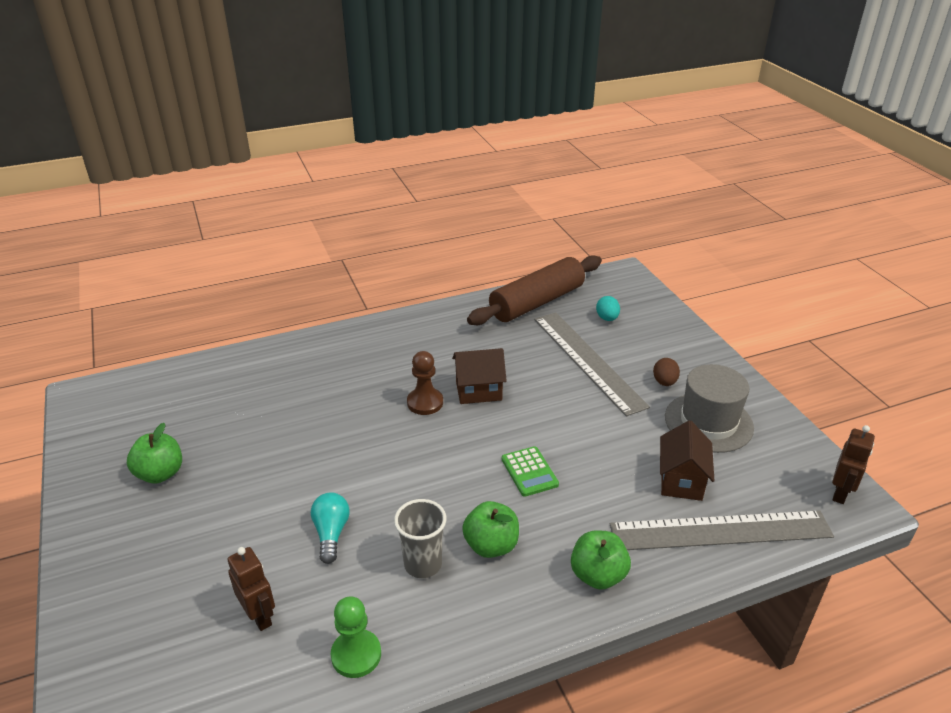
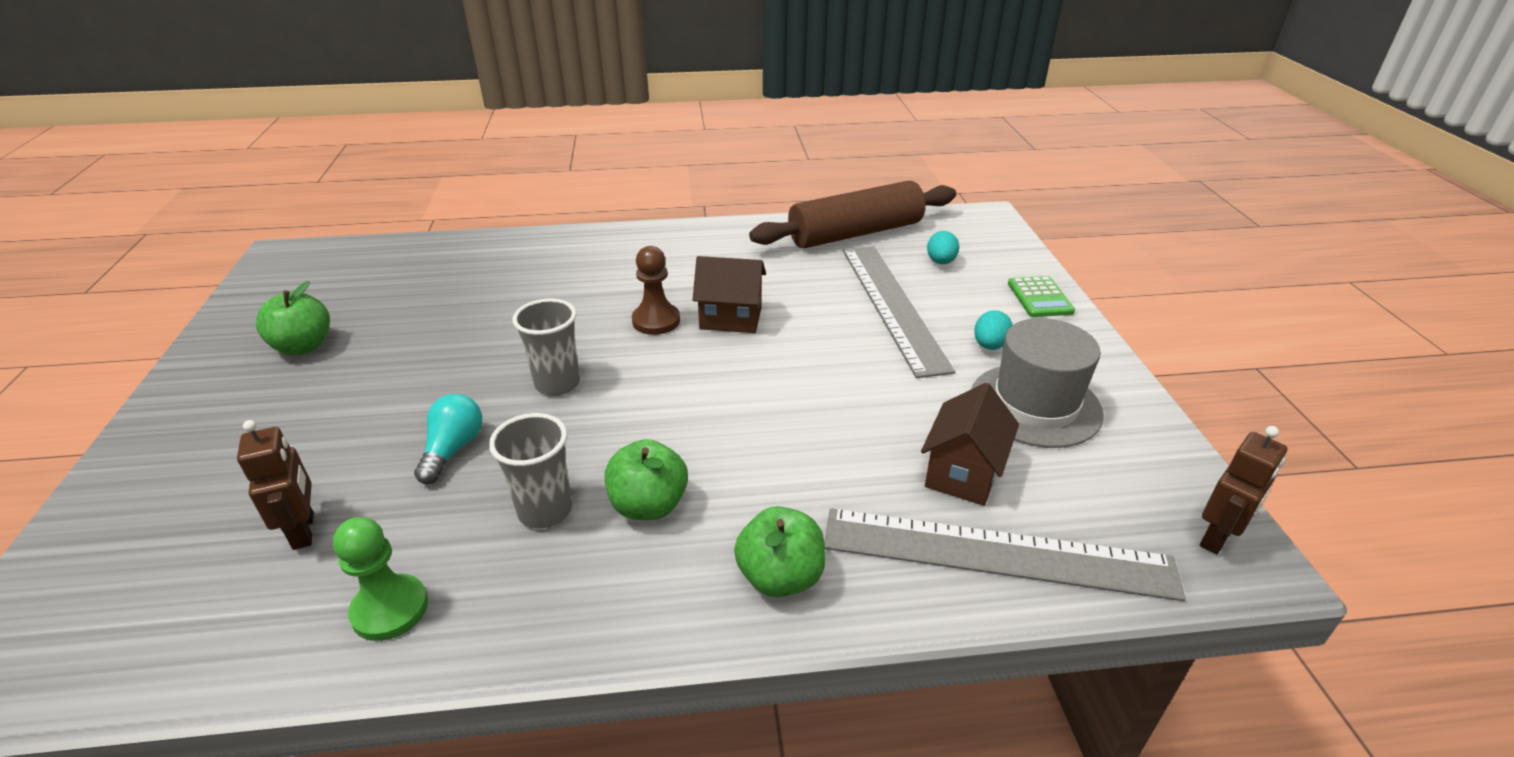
camera: 15 degrees right, 0 degrees up
green calculator [502,446,559,497] -> green calculator moved to [1008,276,1075,317]
brown egg [653,358,680,386] -> turquoise egg [974,310,1013,350]
none -> grey cup [513,299,580,396]

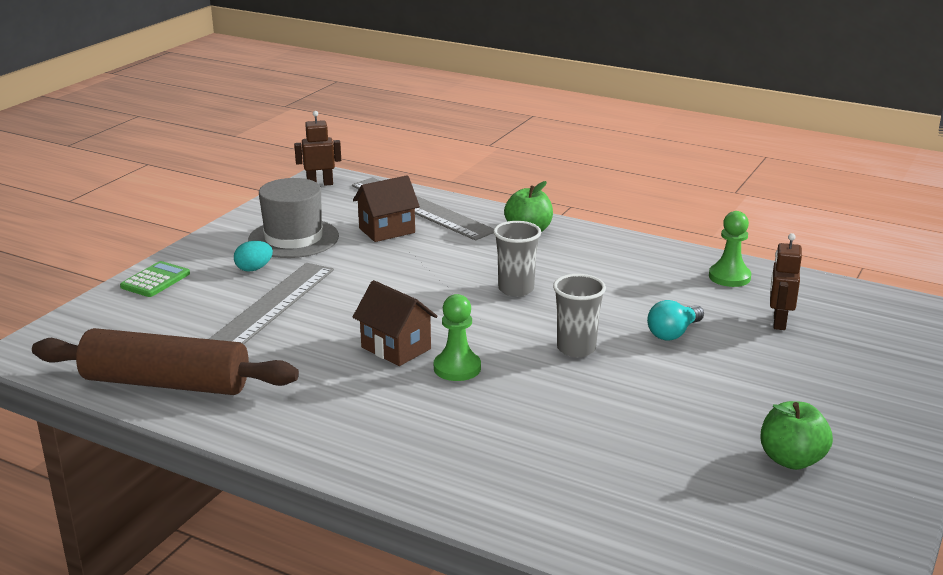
camera: 145 degrees left, 10 degrees down
grey cup [489,413,572,528] -> grey cup moved to [493,221,541,297]
green apple [605,439,688,520] -> none
brown pawn [632,246,680,335] -> green pawn [434,294,481,381]
turquoise egg [927,231,959,264] -> none

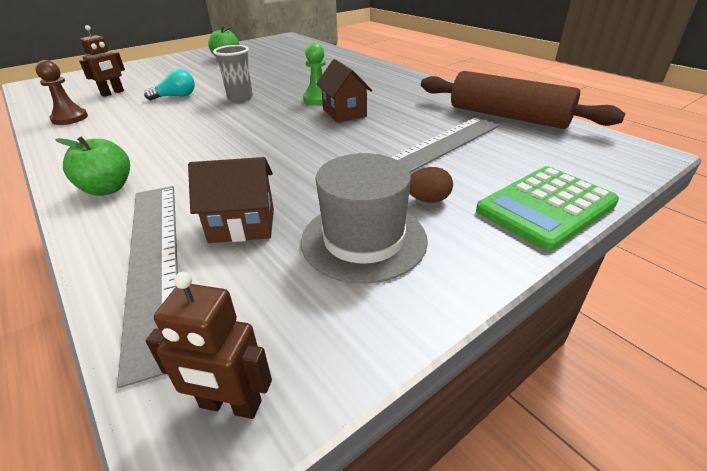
camera: 155 degrees left, 10 degrees up
green calculator [120,261,190,297] -> green calculator [476,166,619,251], size x1.71
turquoise egg [234,241,273,272] -> brown egg [409,167,453,203]
grey cup [493,221,541,297] -> none
green pawn [709,211,751,287] -> brown pawn [35,60,88,125]

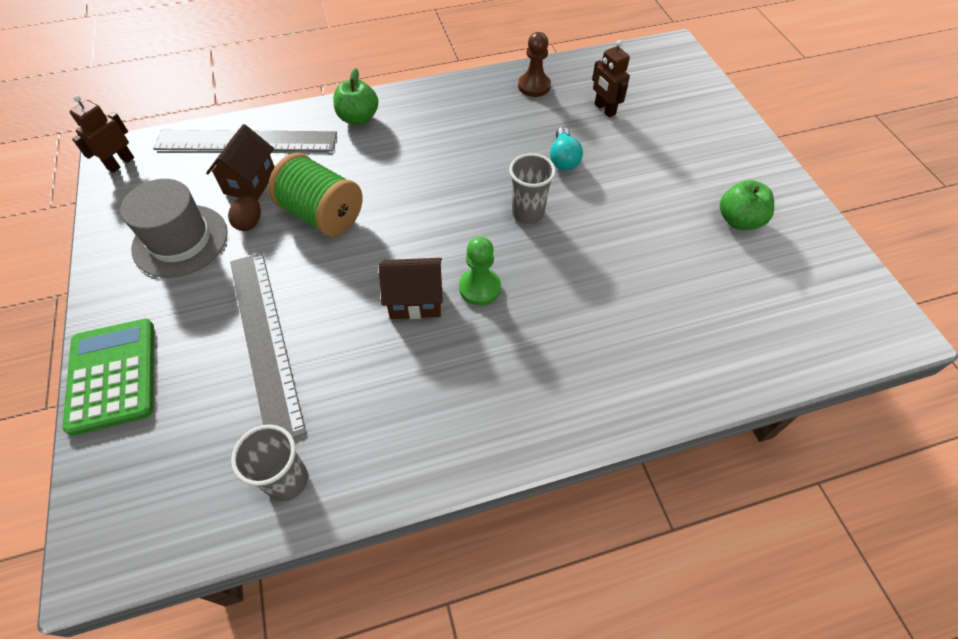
camera: 110 degrees right, 20 degrees up
brown egg [409,167,453,203] -> brown egg moved to [228,195,261,231]
brown rolling pin [421,71,626,129] -> grey cup [231,425,308,501]
none -> green spool [268,153,363,237]

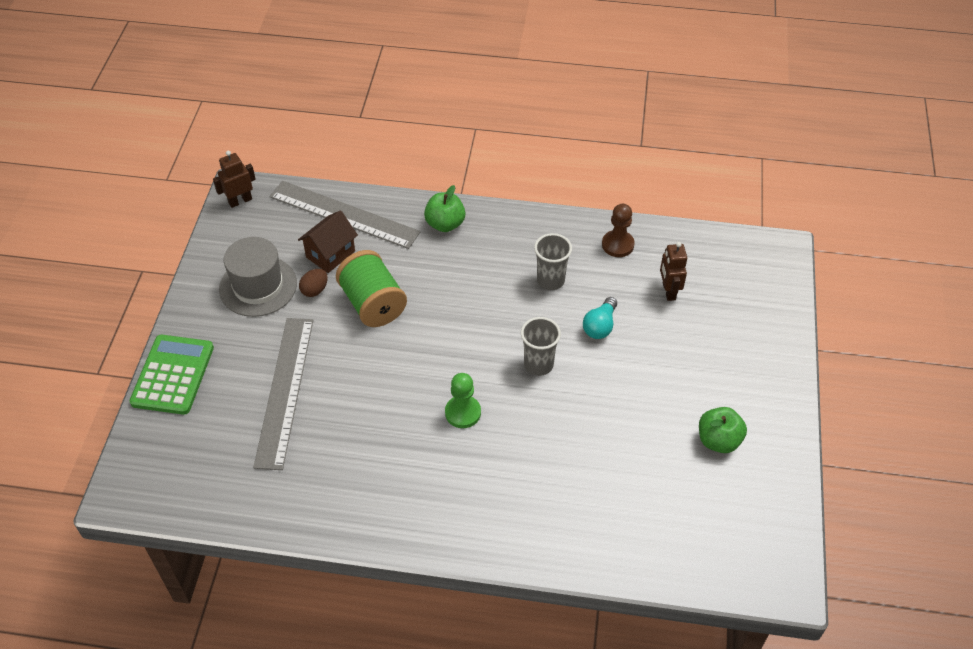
camera: 25 degrees right, 5 degrees down
grey cup [231,425,308,501] -> grey cup moved to [534,233,572,290]
brown house [379,258,443,319] -> none

